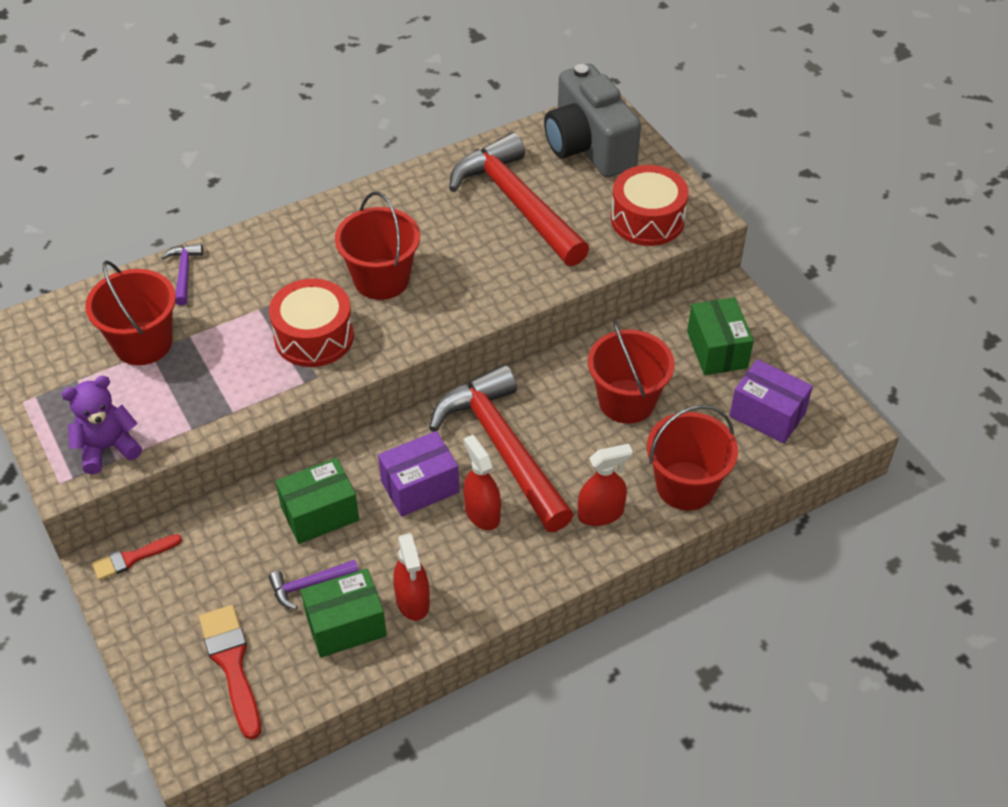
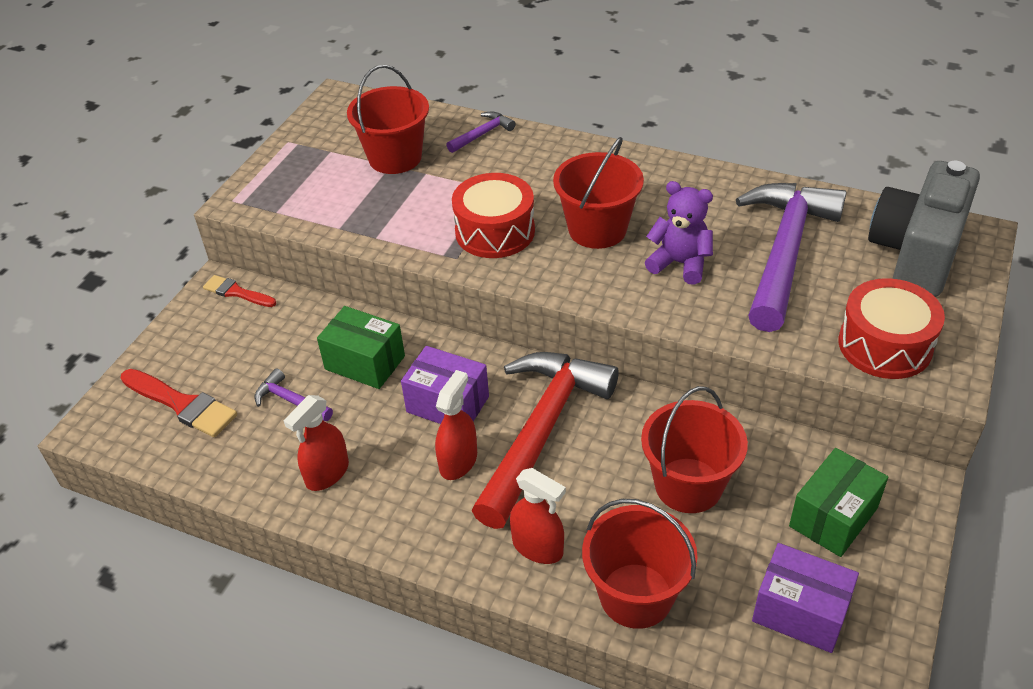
camera: 55 degrees right, 5 degrees down
purple teddy bear [61,376,142,474] -> purple teddy bear moved to [645,181,713,285]
red brush [199,605,261,740] -> red brush turned 90 degrees clockwise [121,369,237,437]
green box [301,569,387,658] -> none
red hammer [449,132,589,266] -> purple hammer [736,183,847,332]
purple box [729,359,813,443] -> purple box turned 60 degrees counterclockwise [752,543,859,653]

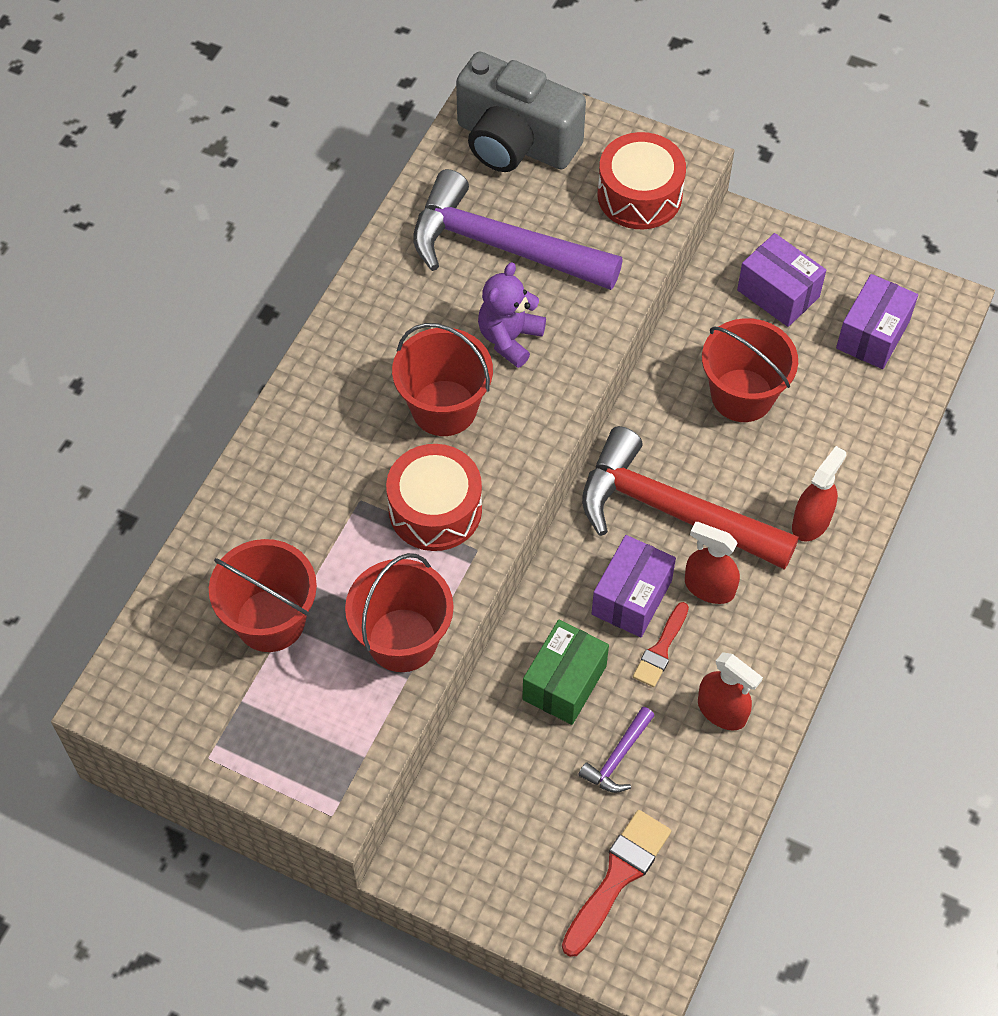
camera: 90 degrees left, 15 degrees up
red brush [203,275,276,307] -> red brush moved to [633,602,689,687]
purple hammer [446,111,516,153] -> none
red bucket [582,499,697,629] -> red bucket moved to [345,553,454,672]
green box [789,448,888,557] -> purple box [737,233,826,327]

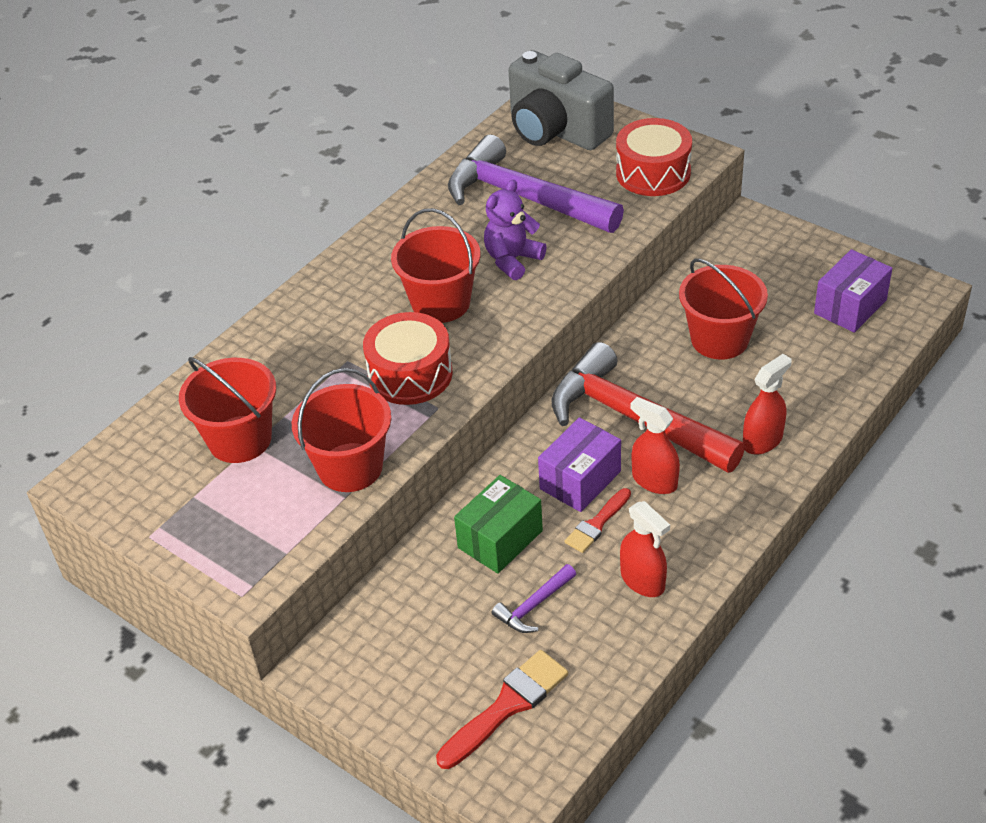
camera: 15 degrees right, 15 degrees down
purple box [737,233,826,327] -> none

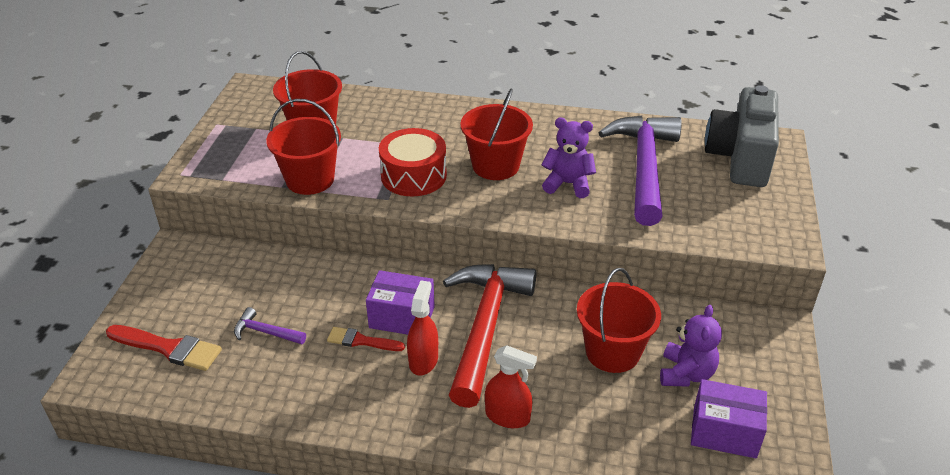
camera: 60 degrees right, 5 degrees down
green box [454,475,543,574] -> none
red drum [616,118,692,196] -> none
red spray bottle [620,501,670,597] -> none
none -> purple teddy bear [660,305,722,387]

